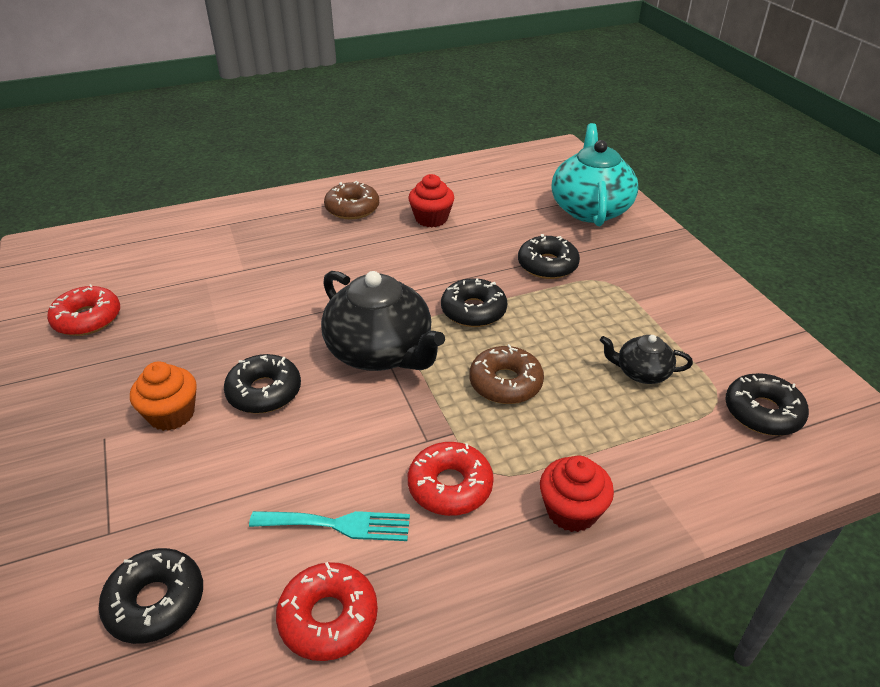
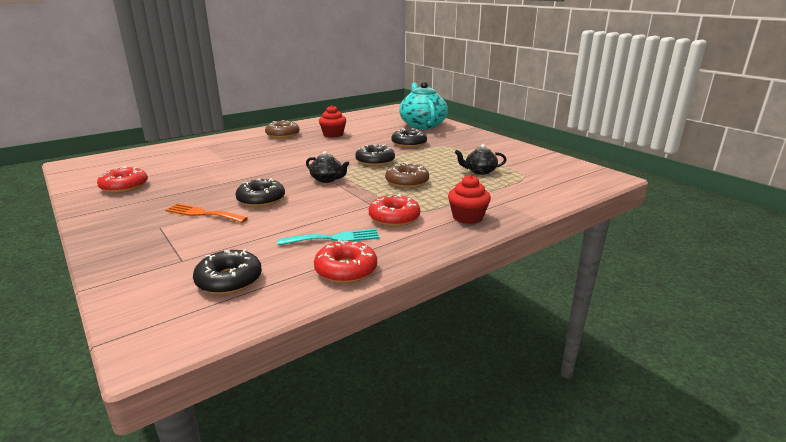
camera: 15 degrees left, 15 degrees down
orange cupcake [130,362,197,431] -> orange fork [165,203,248,223]
black teapot [321,271,445,371] -> black teapot [306,151,349,183], size x0.50
black donut [725,373,809,436] -> none

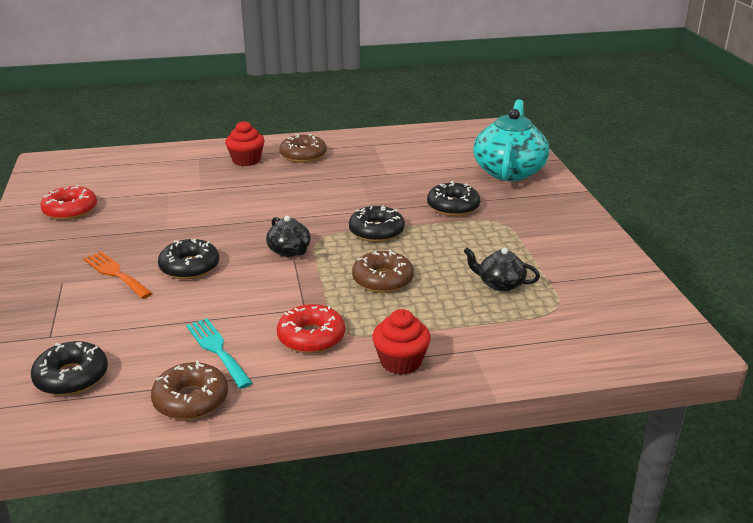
camera: 25 degrees right, 5 degrees up
turquoise fork [277,229,379,245] -> turquoise fork turned 135 degrees counterclockwise [186,318,252,389]
red donut [314,240,377,283] -> brown donut [151,360,228,420]
red cupcake [319,105,346,138] -> red cupcake moved to [225,121,264,166]

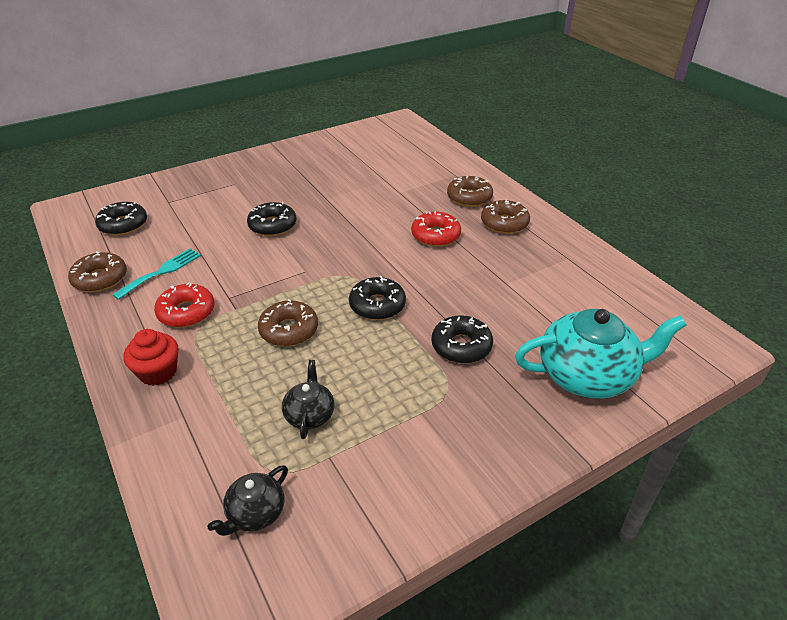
camera: 70 degrees right, 10 degrees up
red donut [41,185,97,220] -> red donut moved to [411,211,461,247]
orange fork [83,251,153,299] -> none
red cupcake [225,121,264,166] -> brown donut [447,176,493,207]
black teapot [266,216,311,257] -> black teapot moved to [208,465,288,536]

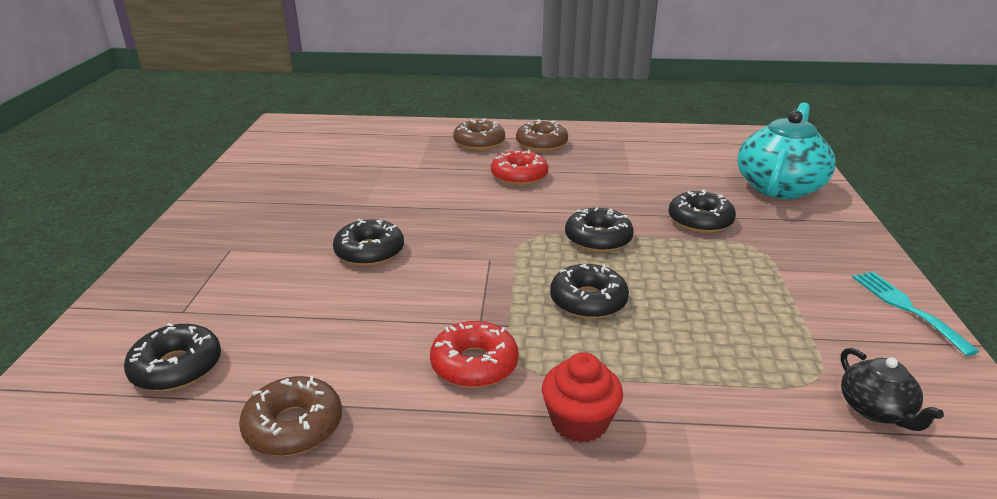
camera: 55 degrees left, 10 degrees down
turquoise fork [112,248,201,300] -> turquoise fork moved to [852,272,980,356]
brown donut [258,299,318,347] -> black donut [550,264,629,319]
black teapot [282,360,335,439] -> none

